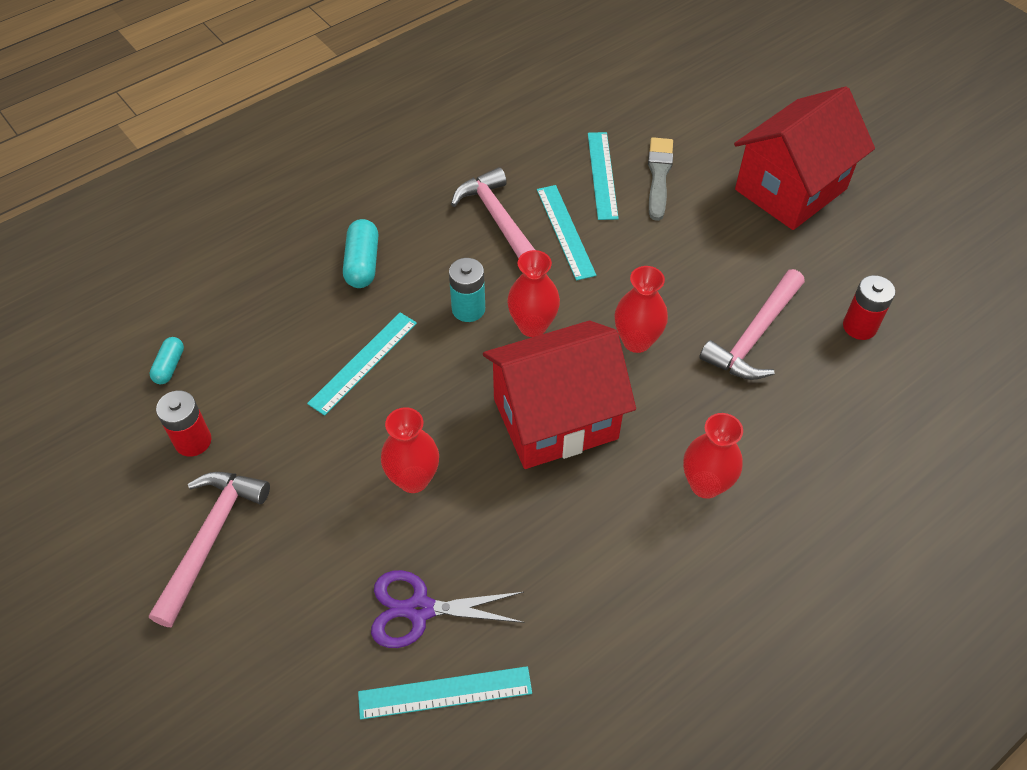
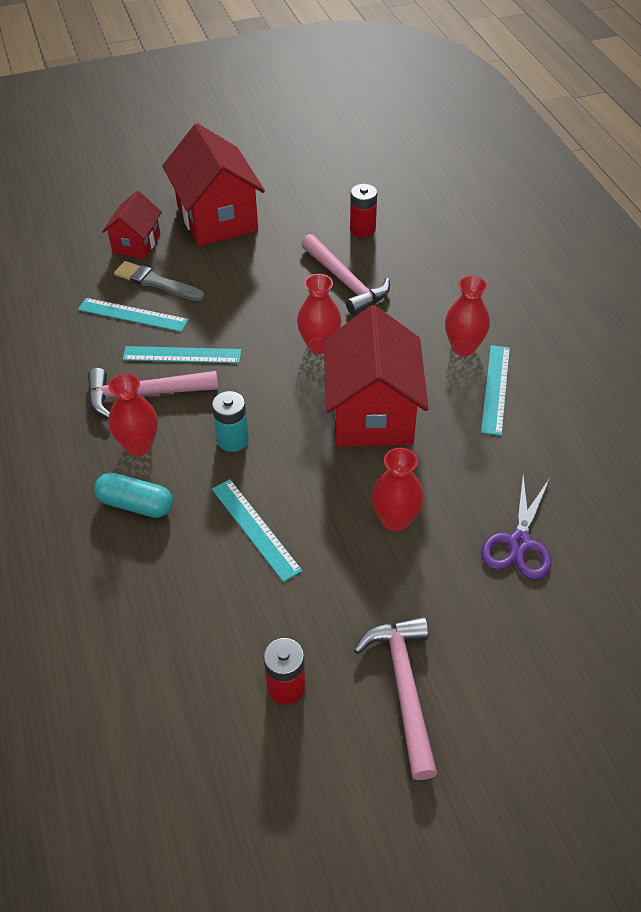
camera: 70 degrees left, 5 degrees down
turquoise capsule [149,337,184,384] -> none
pink hammer [149,472,270,627] -> pink hammer turned 45 degrees clockwise [354,617,437,780]
turquoise ruler [358,666,532,720] -> turquoise ruler moved to [481,345,510,436]
red vase [507,250,560,337] -> red vase moved to [108,374,158,456]
none -> red house [102,191,162,259]

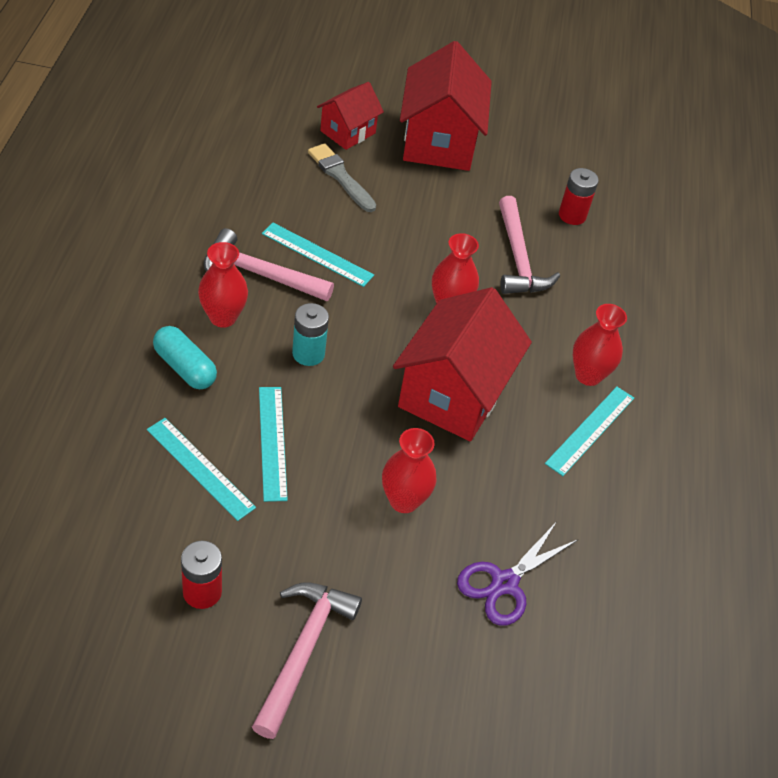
camera: 20 degrees right, 0 degrees up
turquoise ruler [78,298,189,332] -> turquoise ruler moved to [147,418,256,521]

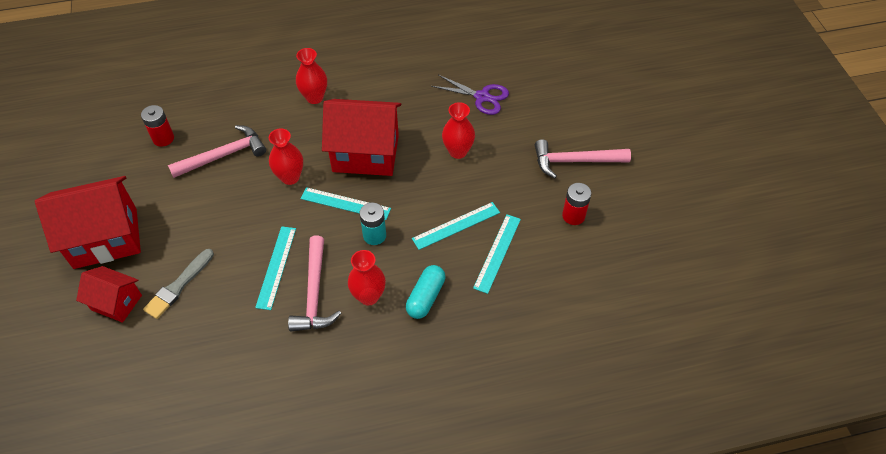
camera: 105 degrees left, 5 degrees up
turquoise ruler [545,387,634,476] -> turquoise ruler moved to [300,187,391,220]

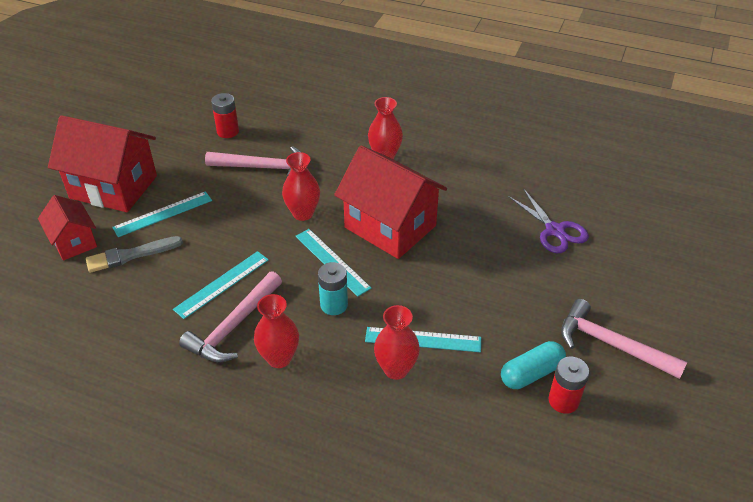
camera: 35 degrees right, 10 degrees down
turquoise capsule [406,265,445,319] -> turquoise capsule moved to [501,341,566,389]
red vase [442,102,475,159] -> red vase moved to [374,305,420,380]
turquoise ruler [473,214,521,294] -> turquoise ruler moved to [112,191,212,237]

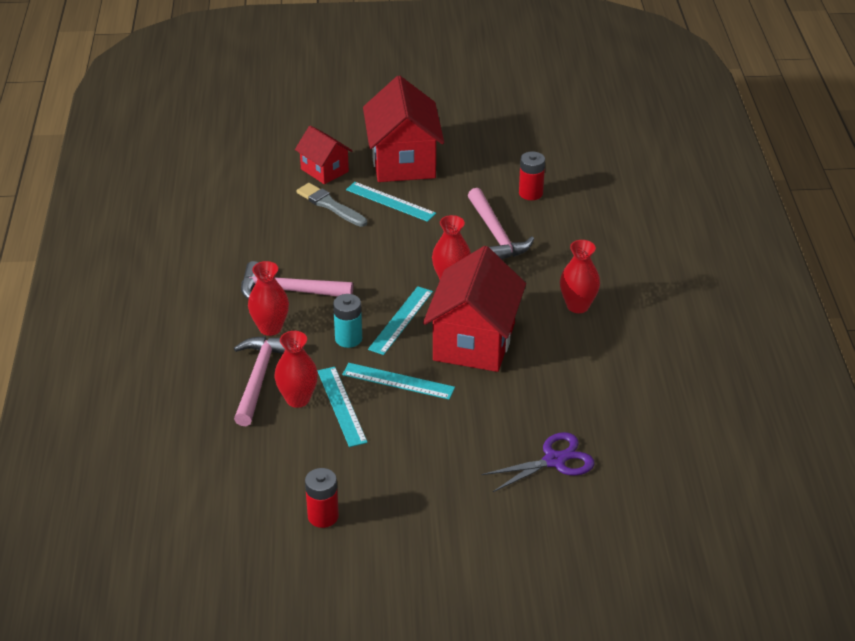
camera: 65 degrees right, 5 degrees down
red house [38,195,97,261] -> red house turned 75 degrees counterclockwise [295,126,353,184]
turquoise ruler [173,251,269,319] -> turquoise ruler moved to [342,363,455,400]
turquoise capsule [501,341,566,389] -> none
purple scissors [508,188,589,253] -> purple scissors turned 150 degrees counterclockwise [482,432,594,492]
pink hammer [561,299,688,379] -> pink hammer moved to [234,336,285,426]

